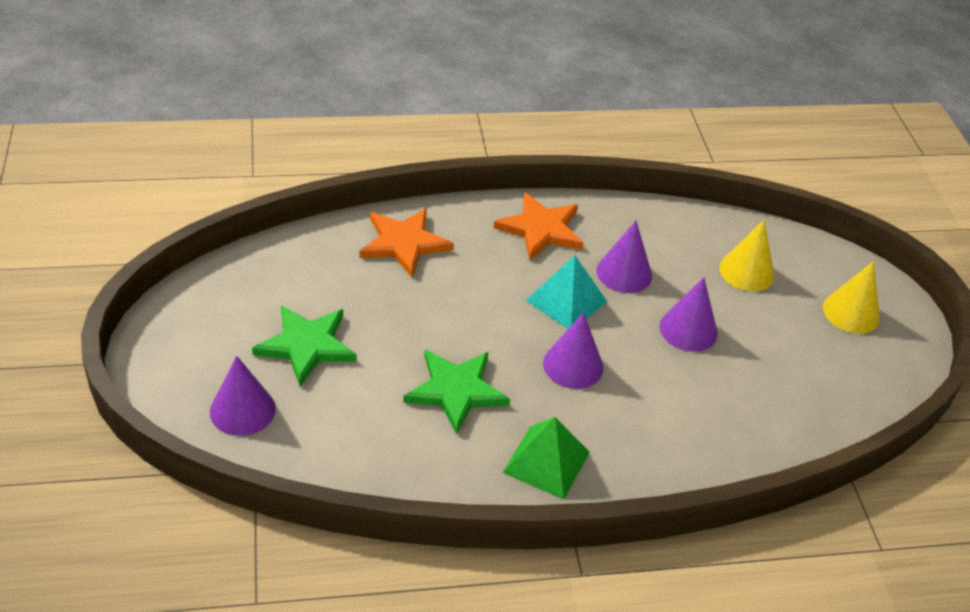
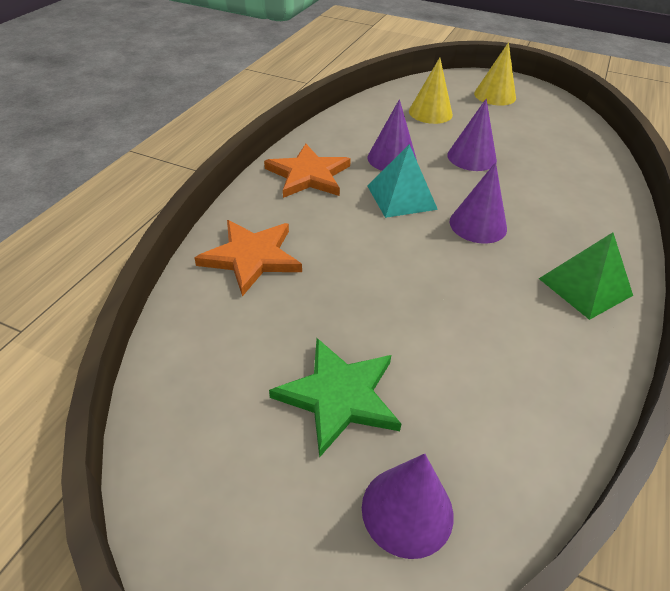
camera: 55 degrees left, 0 degrees up
green star [403,350,510,434] -> none

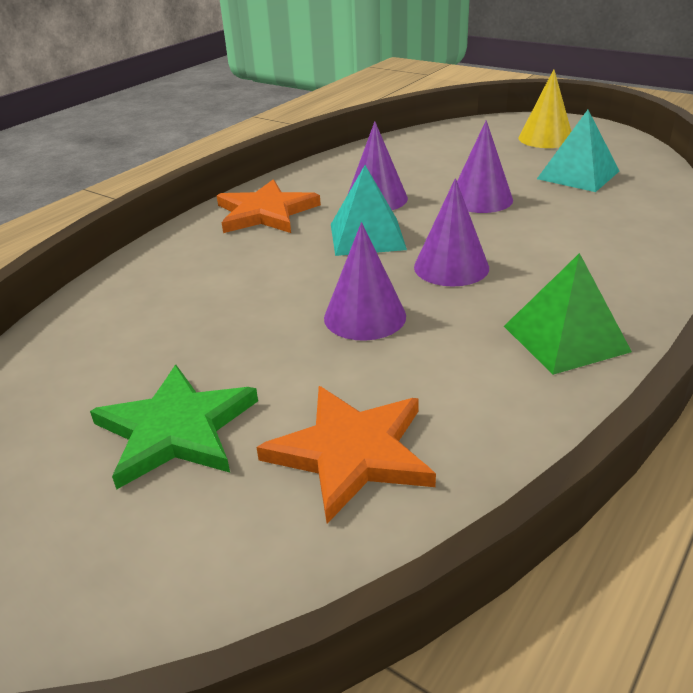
camera: 15 degrees right, 10 degrees down
orange star [195,220,302,297] -> orange star moved to [257,386,436,524]
purple cone [362,453,454,559] -> purple cone moved to [324,222,406,341]
yellow cone [409,58,453,124] -> none
none -> turquoise pyramid [537,110,619,192]

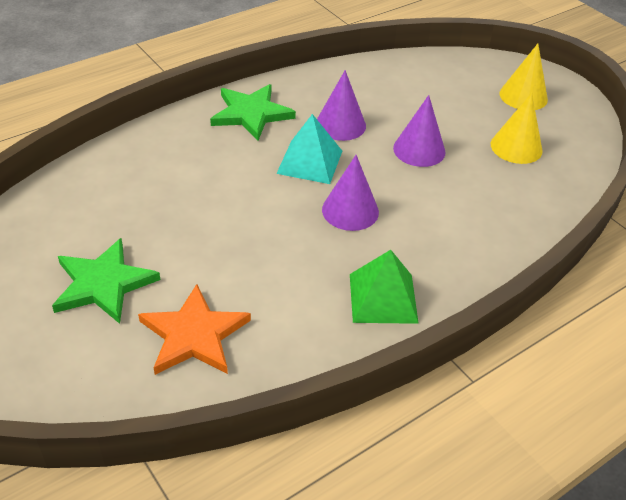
camera: 15 degrees right, 10 degrees up
orange star [217,179,321,233] -> green star [210,84,296,141]
purple cone [324,222,406,341] -> none
turquoise pyramid [537,110,619,192] -> yellow cone [491,93,543,164]

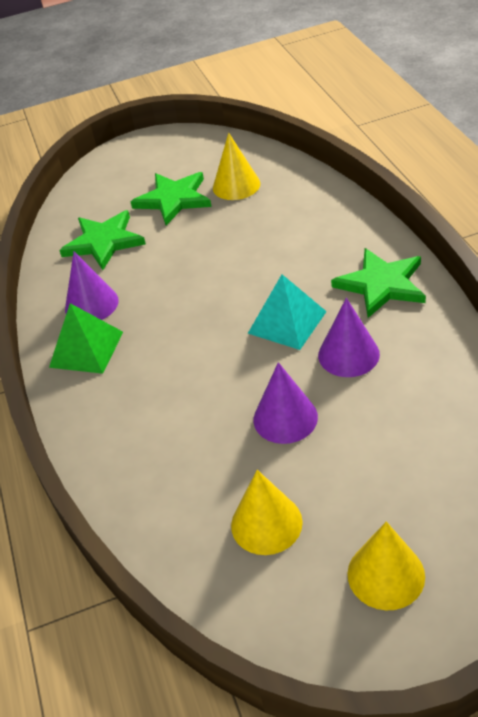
camera: 115 degrees right, 0 degrees up
orange star [138,284,251,375] -> green star [59,210,146,270]
purple cone [322,155,379,231] -> purple cone moved to [65,252,119,320]
none -> yellow cone [213,133,260,200]

